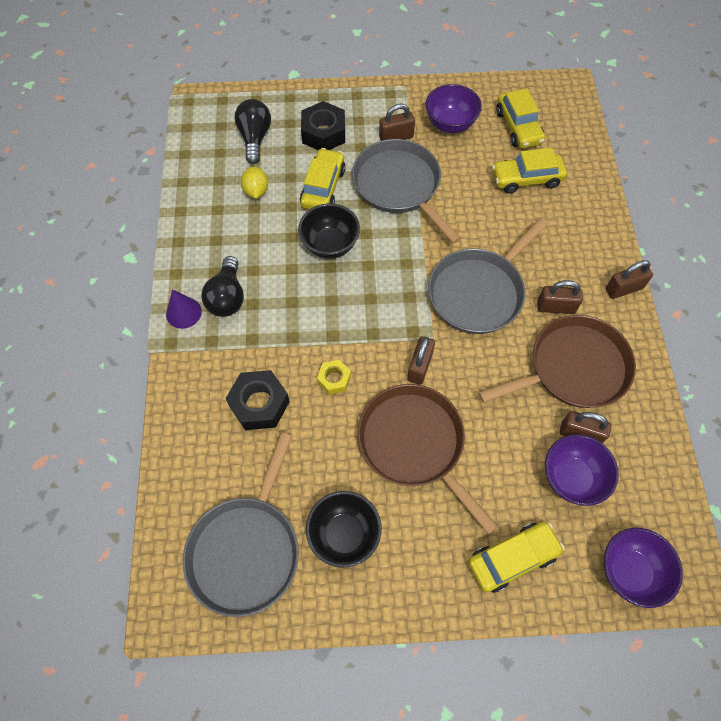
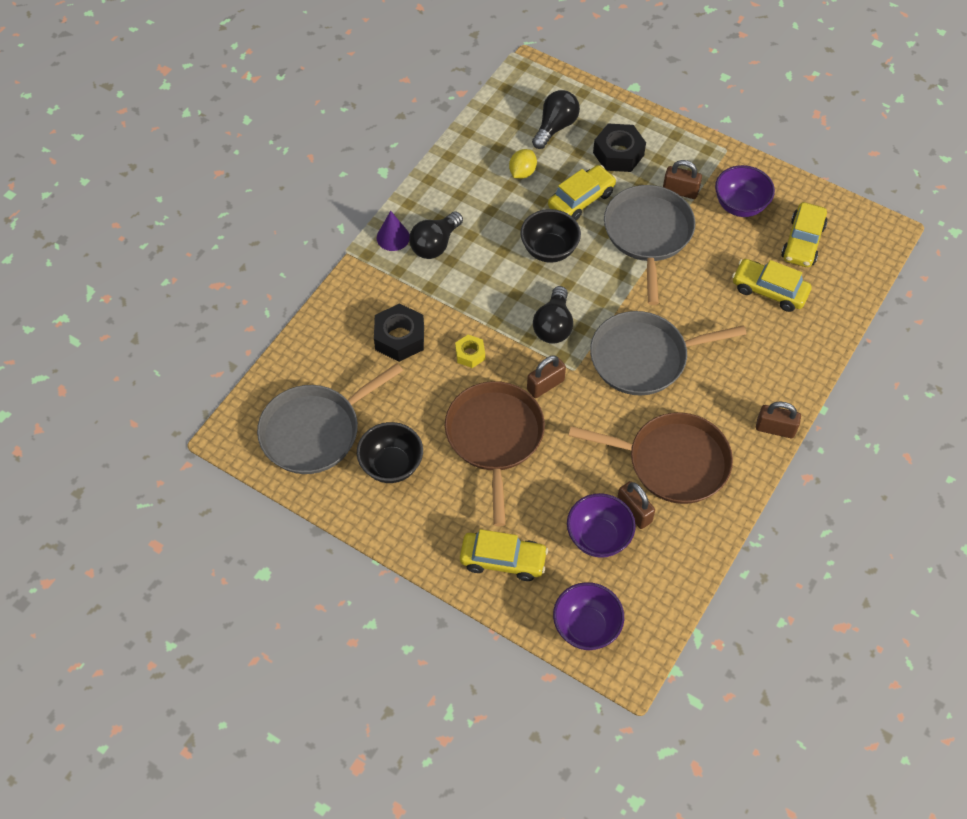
camera: 35 degrees right, 5 degrees down
brown padlock [537,280,583,314] -> none
none -> black light bulb [533,286,573,344]

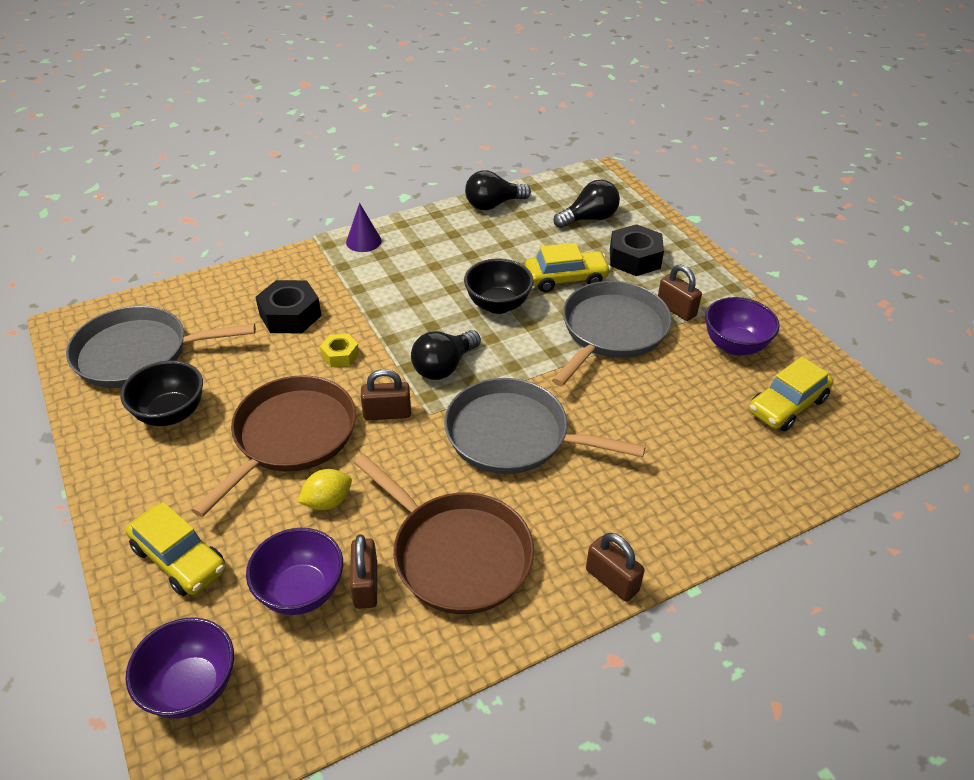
camera: 30 degrees right, 15 degrees down
black light bulb [409,211,463,259] -> black light bulb moved to [465,170,531,210]
yellow lemon [509,149,537,179] -> yellow lemon moved to [298,469,352,510]
yellow car [732,259,812,312] -> none

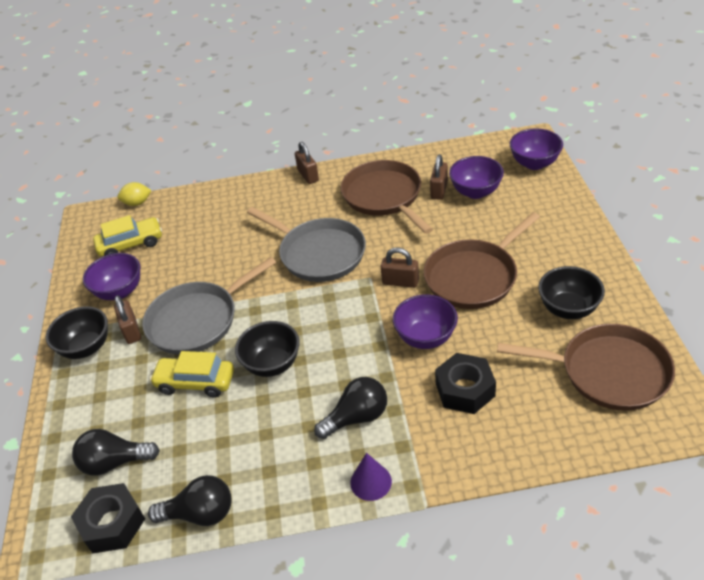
camera: 155 degrees left, 0 degrees up
grey pan [66,306,256,388] -> brown pan [497,324,675,411]
yellow car [126,502,226,596] -> none
yellow lemon [298,469,352,510] -> yellow lemon moved to [118,182,152,206]
yellow nut [320,334,359,367] -> purple bowl [393,294,458,349]
black light bulb [411,330,481,380] -> black light bulb moved to [314,377,387,439]
black nut [610,224,664,276] -> black nut moved to [71,483,145,553]
none -> black bowl [46,306,108,359]

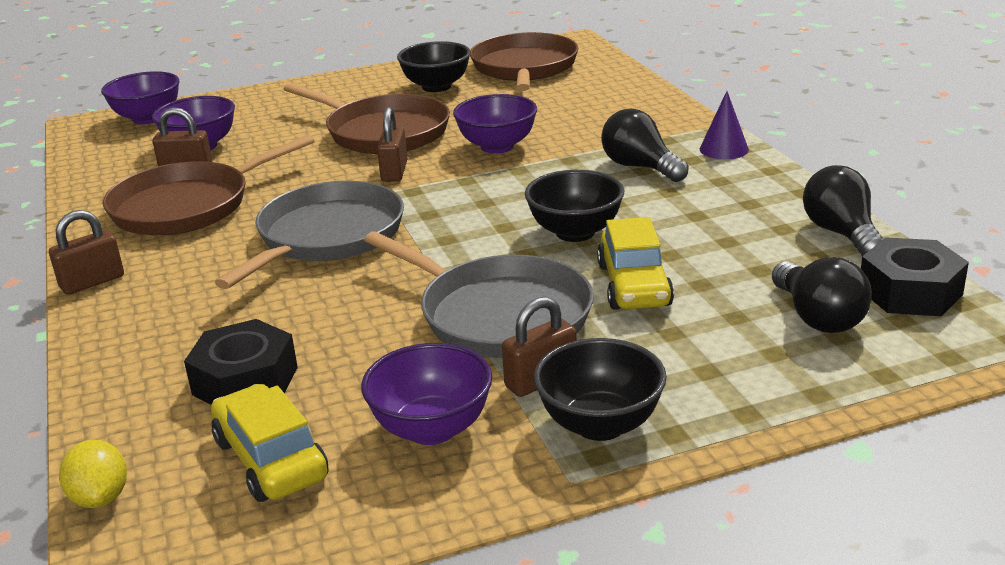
camera: 105 degrees left, 15 degrees down
black nut [435,353,496,414] -> black nut moved to [184,319,298,405]

